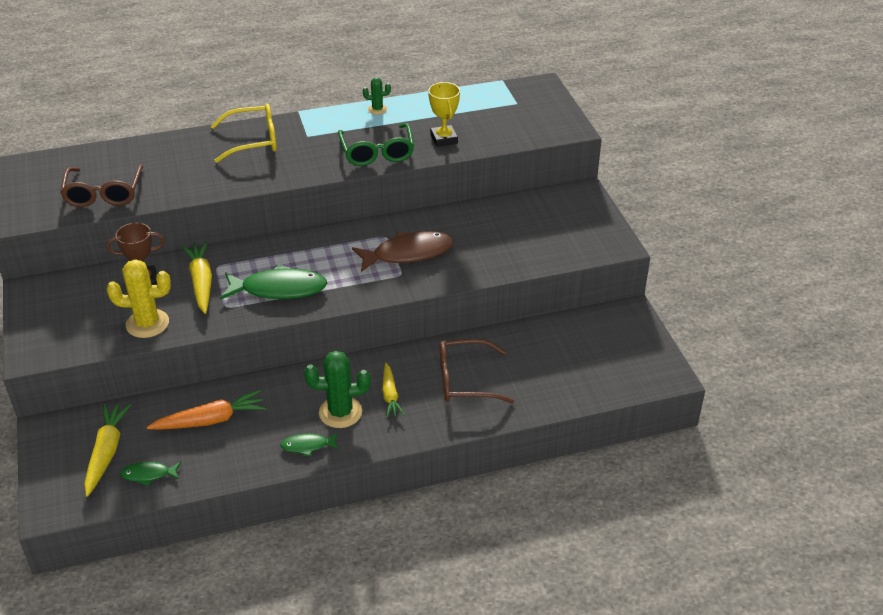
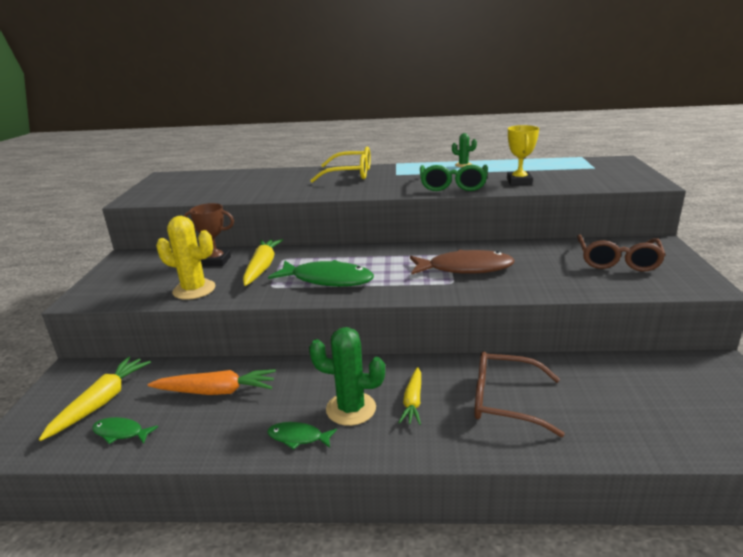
camera: 20 degrees right, 15 degrees down
brown glasses [60,164,143,207] -> brown glasses moved to [577,234,666,271]

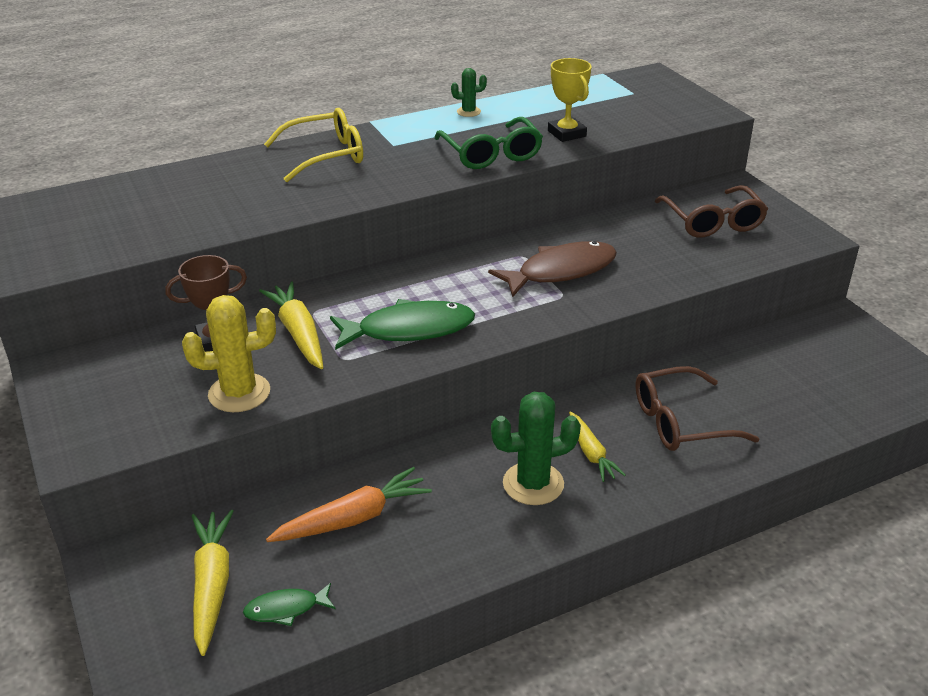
camera: 30 degrees left, 10 degrees up
green fish [267,422,337,450] -> none

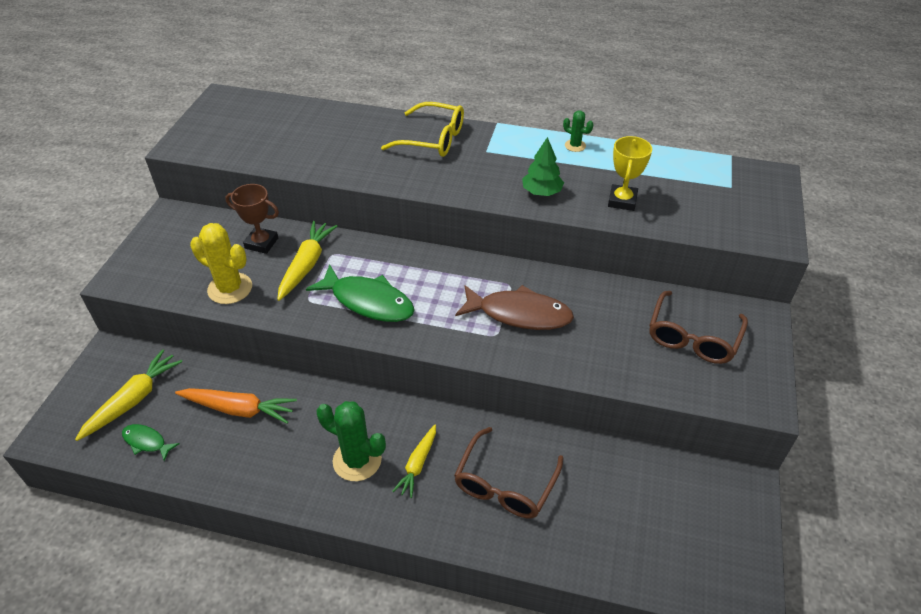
camera: 40 degrees right, 10 degrees up
green glasses [434,117,543,169] -> green tree [522,137,564,196]
brown glasses [635,366,759,451] -> brown glasses turned 90 degrees counterclockwise [454,427,563,518]

